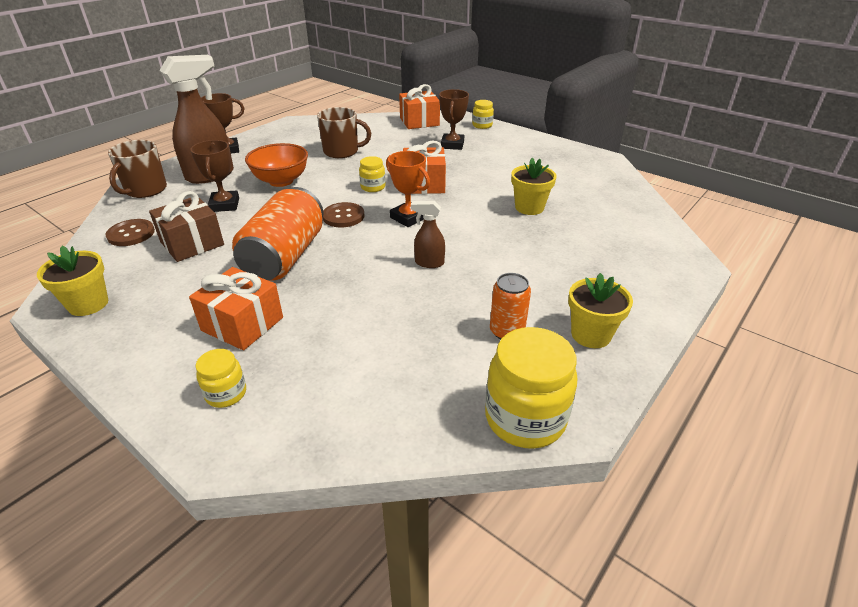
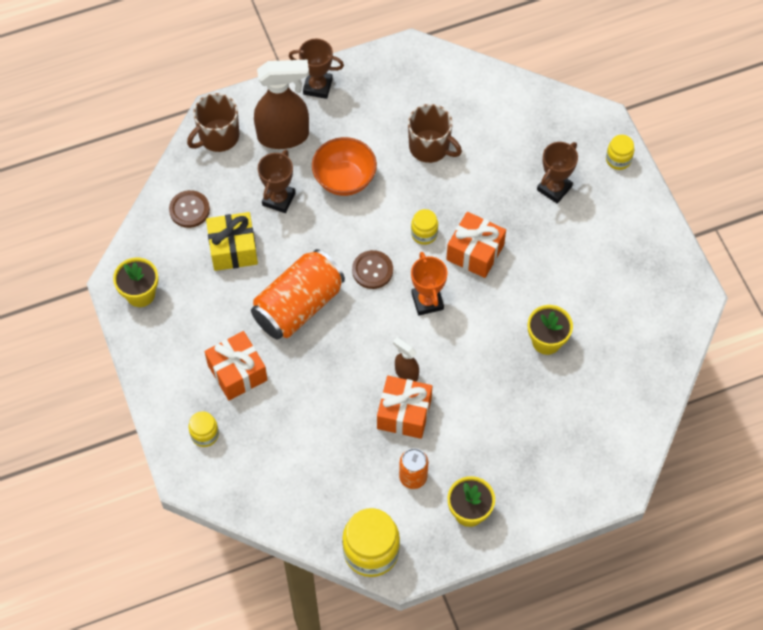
camera: 30 degrees right, 25 degrees up
brown gift [149,191,224,262] -> yellow gift [206,212,258,271]
orange gift [399,84,440,129] -> orange gift moved to [377,376,432,439]

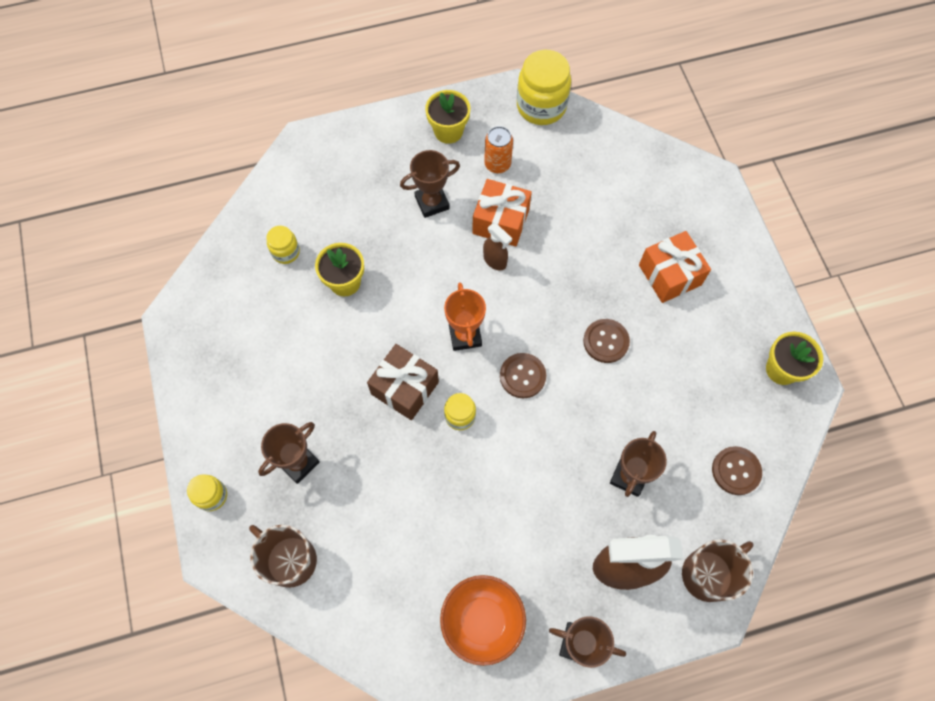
camera: 175 degrees left, 5 degrees up
yellow jar [189,411,219,447] -> yellow jar moved to [266,226,300,264]
yellow gift [206,212,258,271] -> none
orange can [251,249,345,340] -> brown button [583,319,630,363]
orange bowl [312,137,377,196] -> orange bowl moved to [440,575,526,666]
brown mug [408,104,462,163] -> brown mug moved to [249,525,317,588]
orange gift [446,212,506,278] -> brown gift [367,344,439,420]
none -> brown trophy [400,150,460,218]

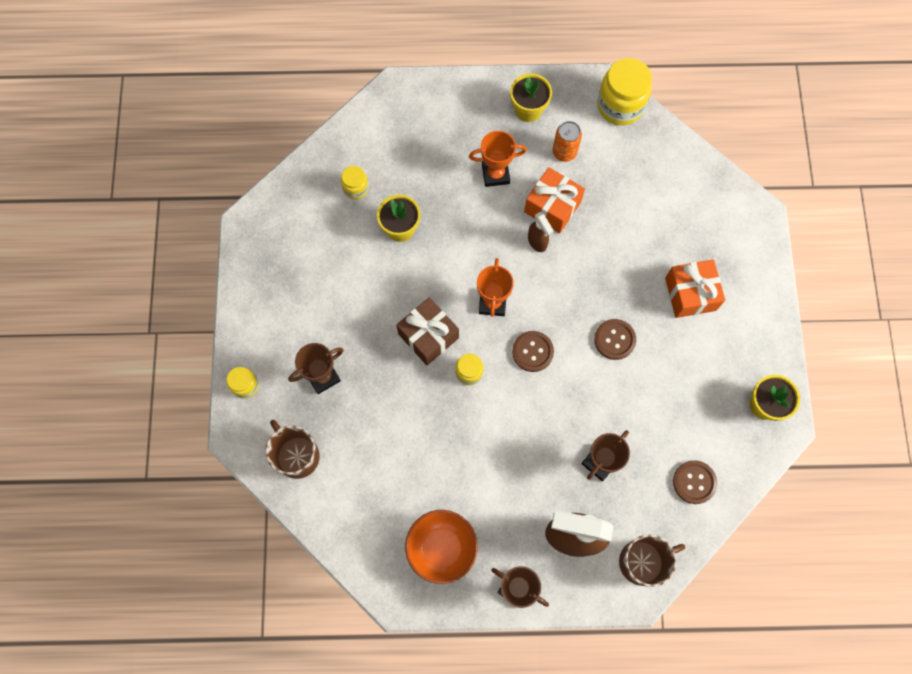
camera: 15 degrees right, 5 degrees up
brown trophy [400,150,460,218] -> orange trophy [469,131,527,187]

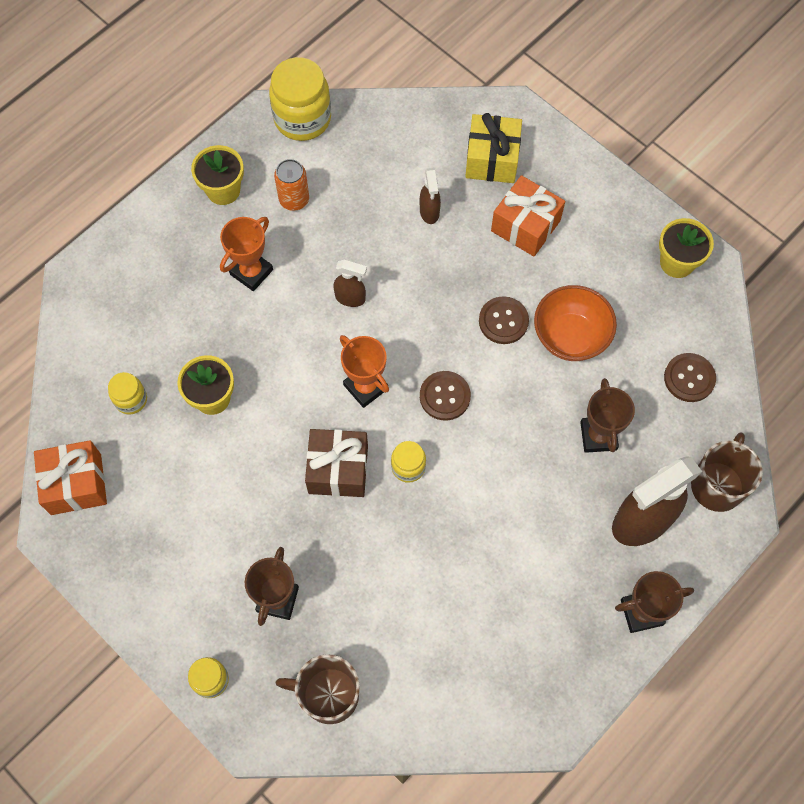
camera: 45 degrees left, 5 degrees down
orange bowl [405,510,478,584] -> orange bowl moved to [534,285,617,361]
orange gift [524,167,585,233] -> orange gift moved to [34,440,107,515]
none -> brown spray bottle [420,168,441,224]
none -> yellow gift [465,113,522,183]

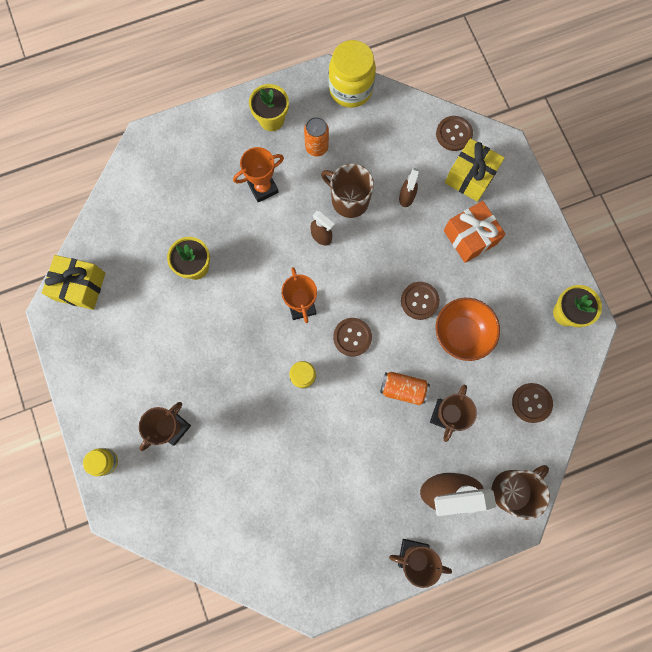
camera: 25 degrees right, 10 degrees up
orange gift [34,440,107,515] -> yellow gift [42,255,106,310]
yellow jar [108,372,147,414] -> none
brown mug [276,654,360,724] -> brown mug moved to [321,164,374,218]
brown gift [305,429,368,497] -> none
none -> orange can [380,372,430,405]
none -> brown button [436,116,473,151]

